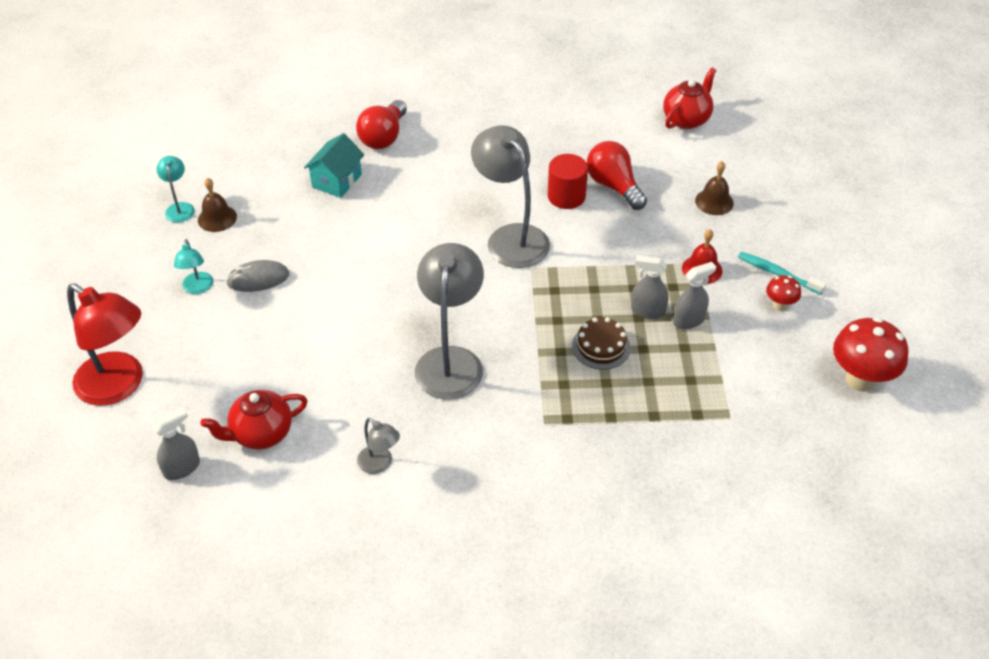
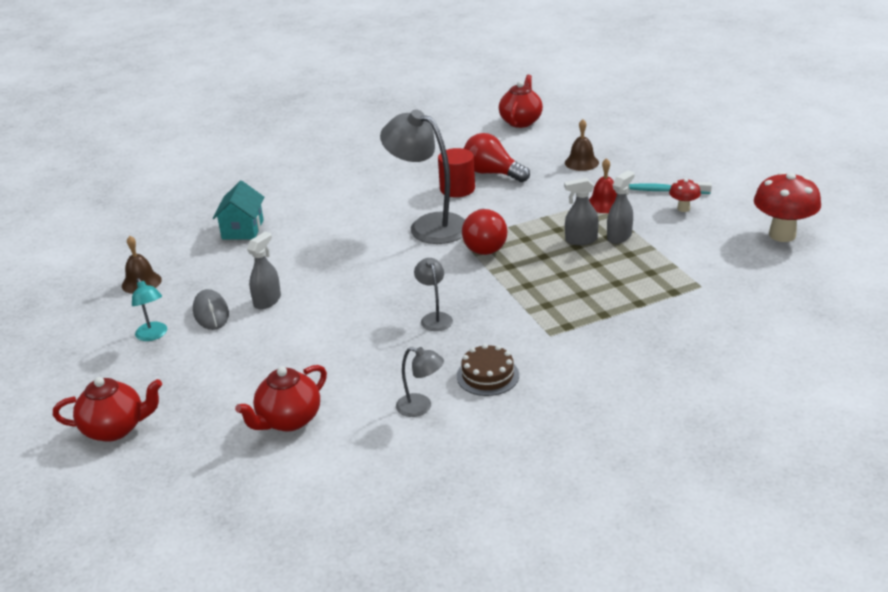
camera: 20 degrees left, 15 degrees down
red lamp [67,283,143,406] -> red teapot [53,377,162,442]
grey spray bottle [152,407,200,480] -> grey spray bottle moved to [247,232,281,309]
turquoise lamp [156,156,195,222] -> none
grey mouse [226,260,290,292] -> grey mouse turned 75 degrees counterclockwise [193,289,229,330]
red light bulb [356,100,407,149] -> red light bulb moved to [462,208,507,255]
grey lamp [415,243,484,400] -> grey lamp [414,258,453,331], size x0.48
brown cake [572,317,631,370] -> brown cake moved to [457,344,519,396]

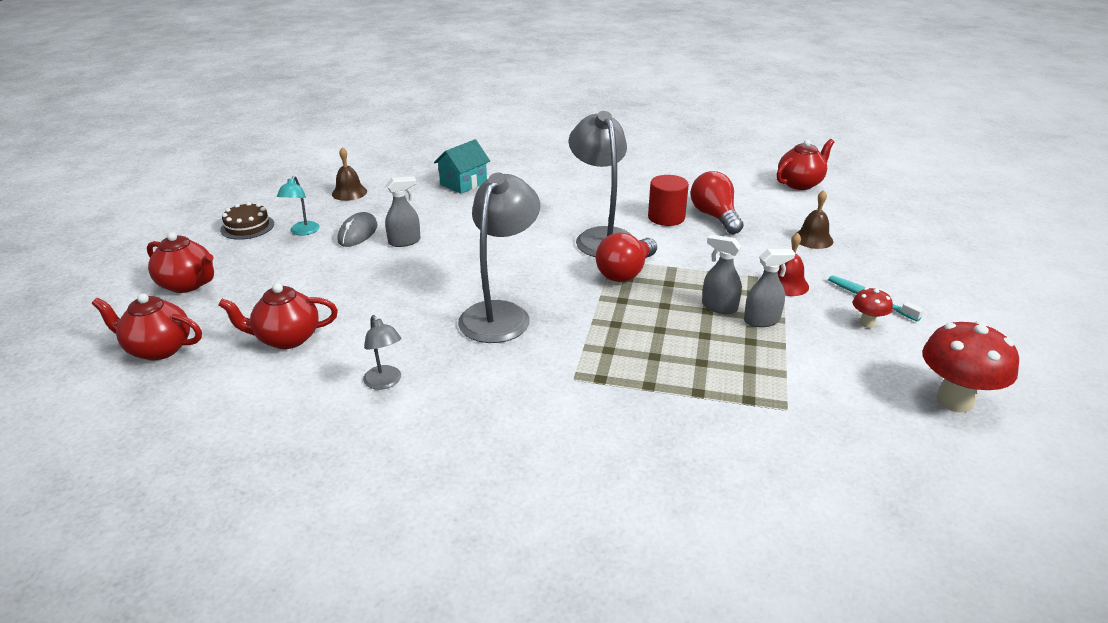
camera: 35 degrees right, 0 degrees up
grey lamp [414,258,453,331] -> grey lamp [458,173,540,343], size x2.09
brown cake [457,344,519,396] -> brown cake moved to [220,202,274,240]
none -> red teapot [92,293,202,361]

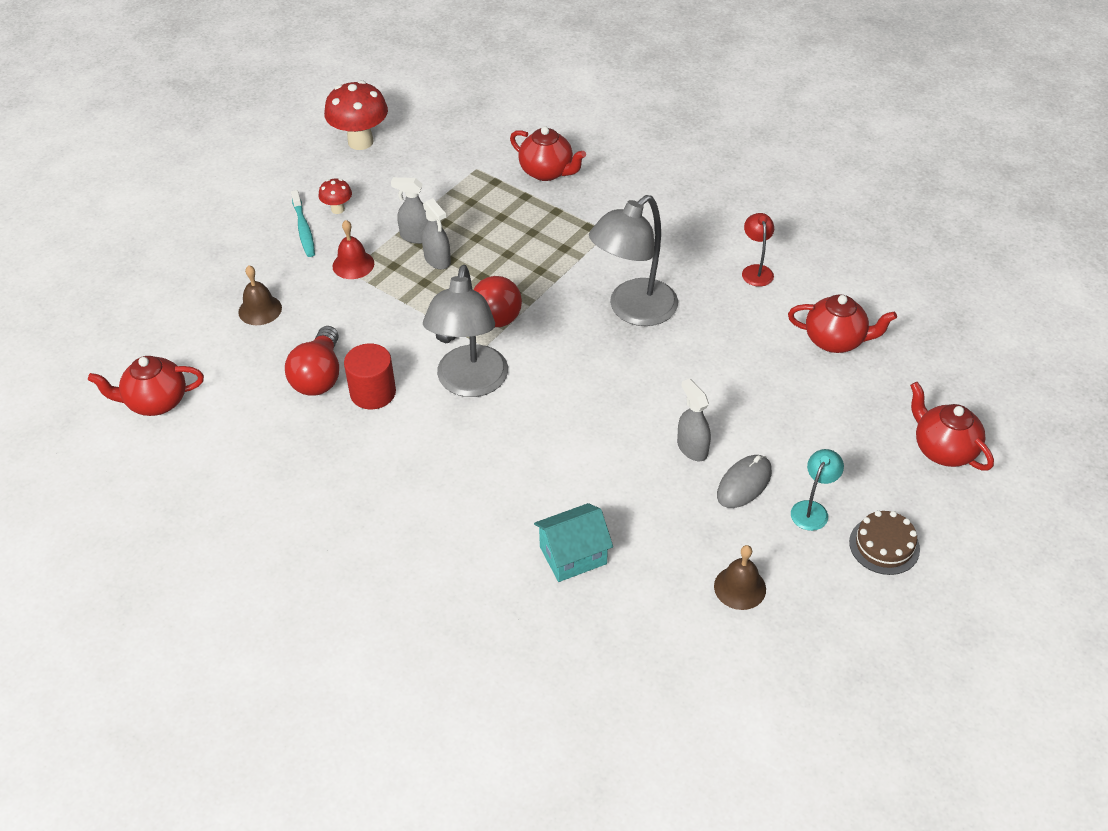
camera: 155 degrees left, 15 degrees up
red teapot [92,293,202,361] -> red teapot moved to [510,126,586,181]
grey lamp [363,315,401,390] -> red lamp [742,213,774,287]
grey spray bottle [385,176,421,247] -> grey spray bottle turned 60 degrees clockwise [677,378,711,461]

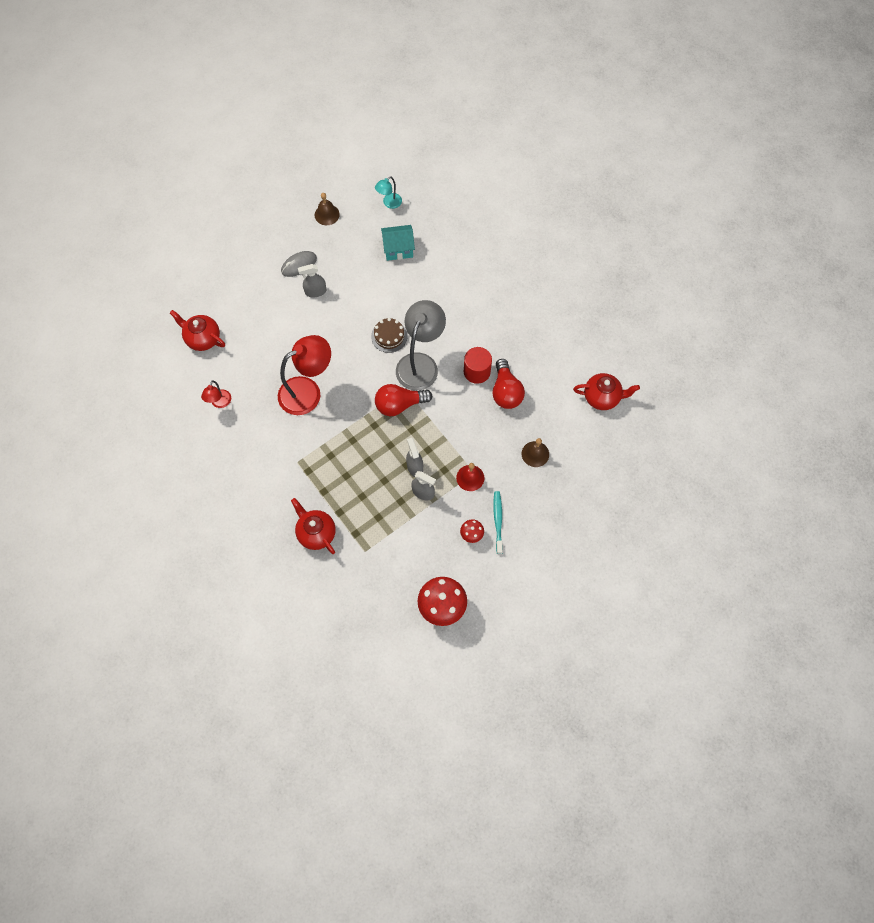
camera: 165 degrees left, 20 degrees up
red light bulb [285,326,339,396] -> red light bulb turned 150 degrees clockwise [492,359,525,409]
grey lamp [589,195,678,326] -> red lamp [278,335,331,415]
grey spray bottle [677,378,711,461] -> grey spray bottle turned 90 degrees clockwise [298,264,326,297]
turquoise lamp [791,449,844,531] -> turquoise lamp moved to [375,177,402,209]
brown cake [849,510,920,575] -> brown cake moved to [371,318,407,353]
red teapot [910,382,994,471] -> none

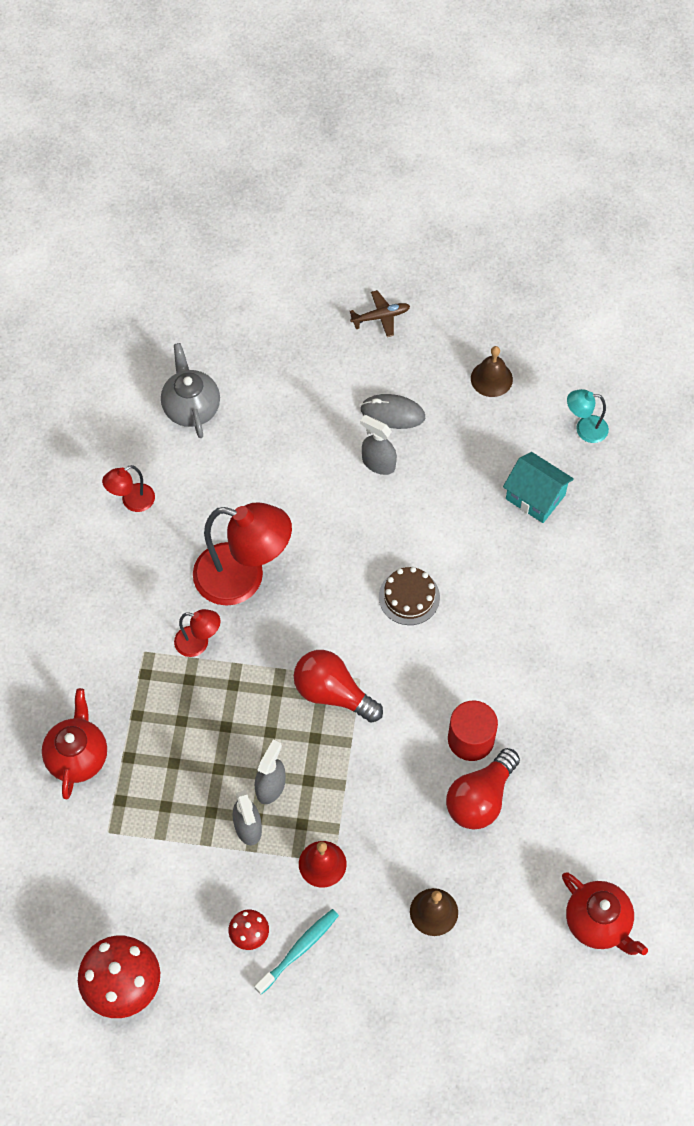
camera: 45 degrees right, 5 degrees down
red teapot [170,310,225,351] -> grey teapot [161,343,220,438]
grey lamp [396,300,446,391] -> none
none -> red lamp [174,609,220,657]
none -> brown plane [350,290,410,337]

